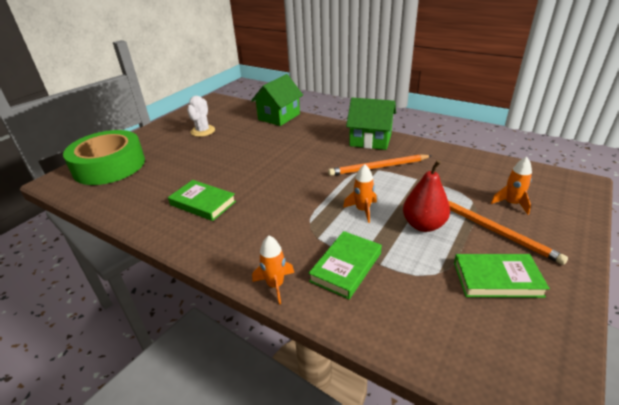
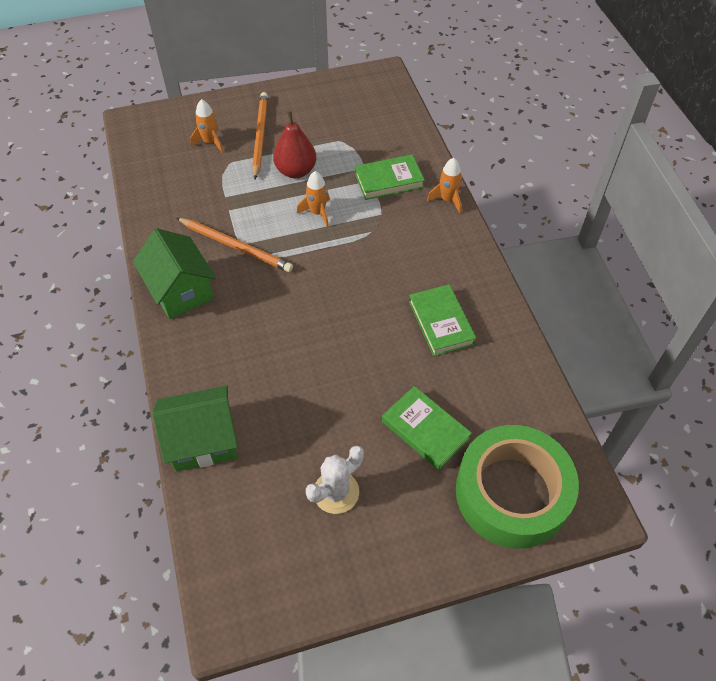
camera: 140 degrees left, 20 degrees up
green book [454,254,550,298] -> green book moved to [382,386,472,470]

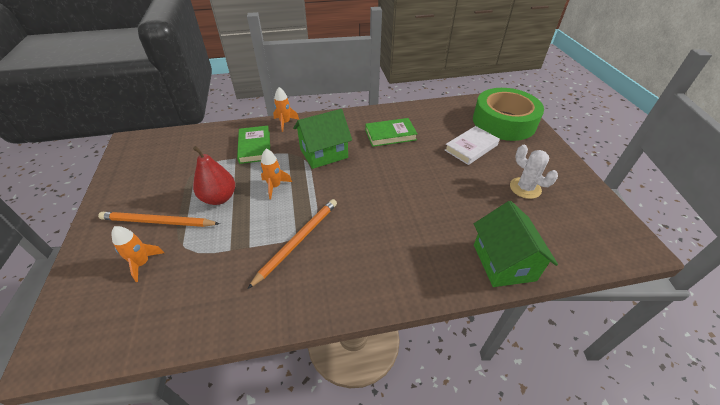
camera: 85 degrees left, 10 degrees down
green house [133,228,216,319] -> green house moved to [293,109,352,169]
green book [382,386,472,470] -> white book [445,126,500,165]

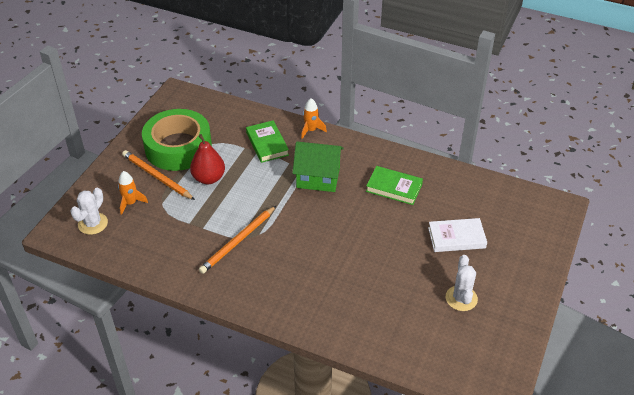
camera: 35 degrees right, 0 degrees up
green book [237,126,270,164] -> green book turned 45 degrees counterclockwise [246,120,289,163]
orange pencil [248,199,337,289] -> orange pencil turned 150 degrees clockwise [199,206,276,274]
orange rocket [261,149,292,199] -> none
green tape [473,88,544,141] -> green tape moved to [142,109,212,171]
green house [474,201,558,287] -> none
none -> white cactus [70,188,108,235]

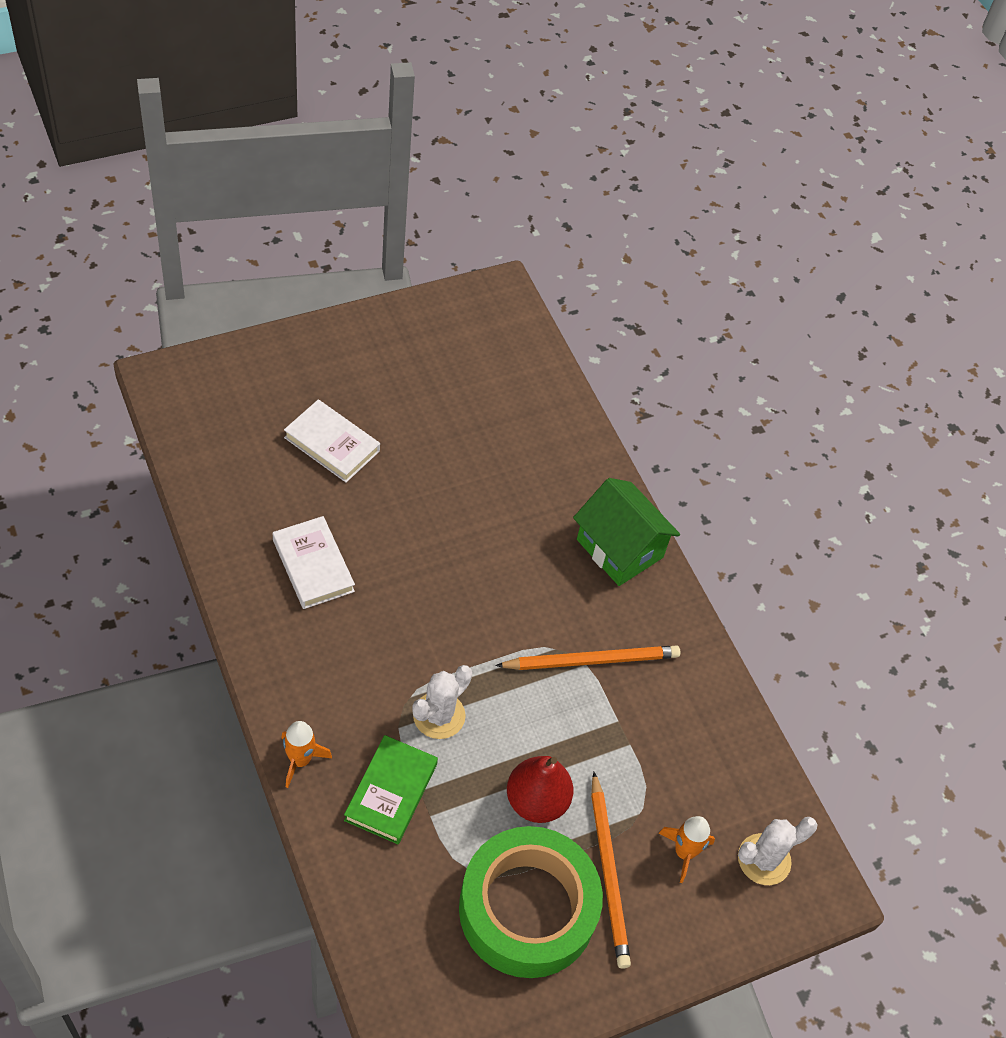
camera: 145 degrees left, 10 degrees up
green house [292,141,344,192] -> green house moved to [573,478,680,586]
green book [366,166,423,205] -> white book [273,516,355,609]
white cactus [446,255,478,311] -> white cactus moved to [412,665,472,739]

